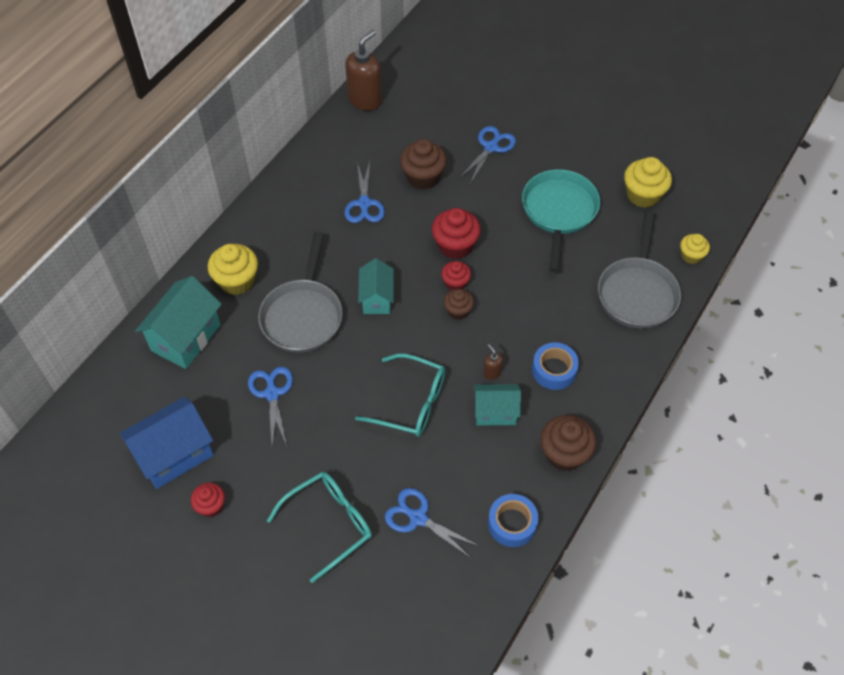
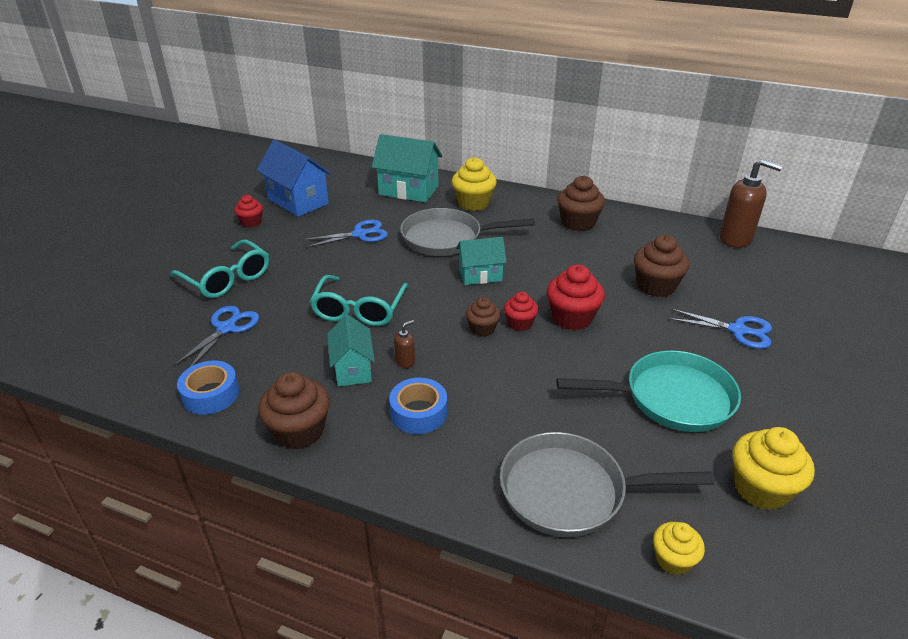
camera: 80 degrees right, 20 degrees down
blue scissors [344,161,385,223] -> none
none -> brown cupcake [557,176,605,231]

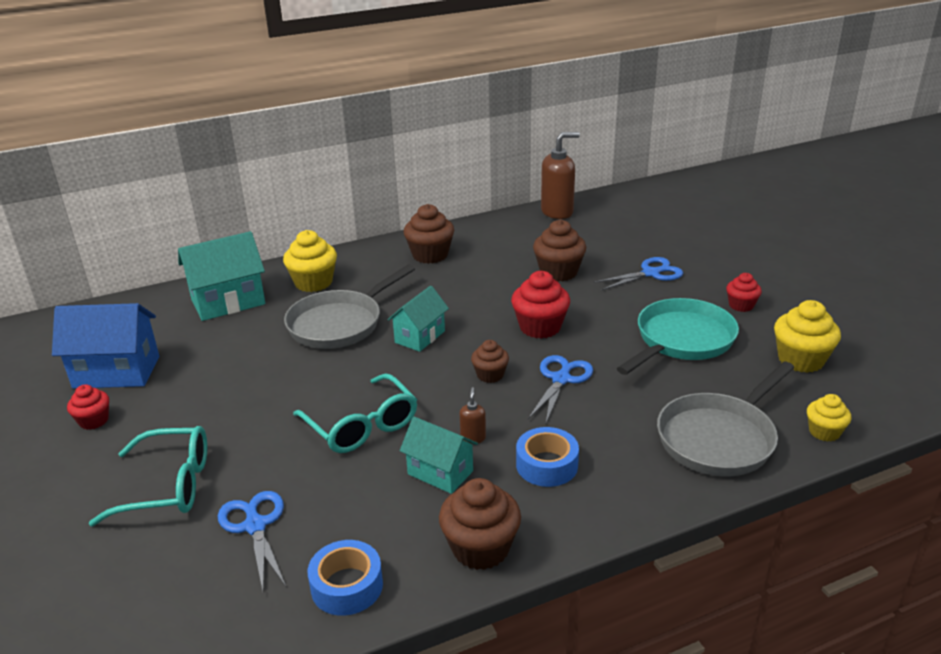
camera: 45 degrees left, 5 degrees down
blue scissors [302,220,388,248] -> blue scissors moved to [528,355,593,423]
red cupcake [504,292,539,331] -> red cupcake moved to [726,273,762,312]

